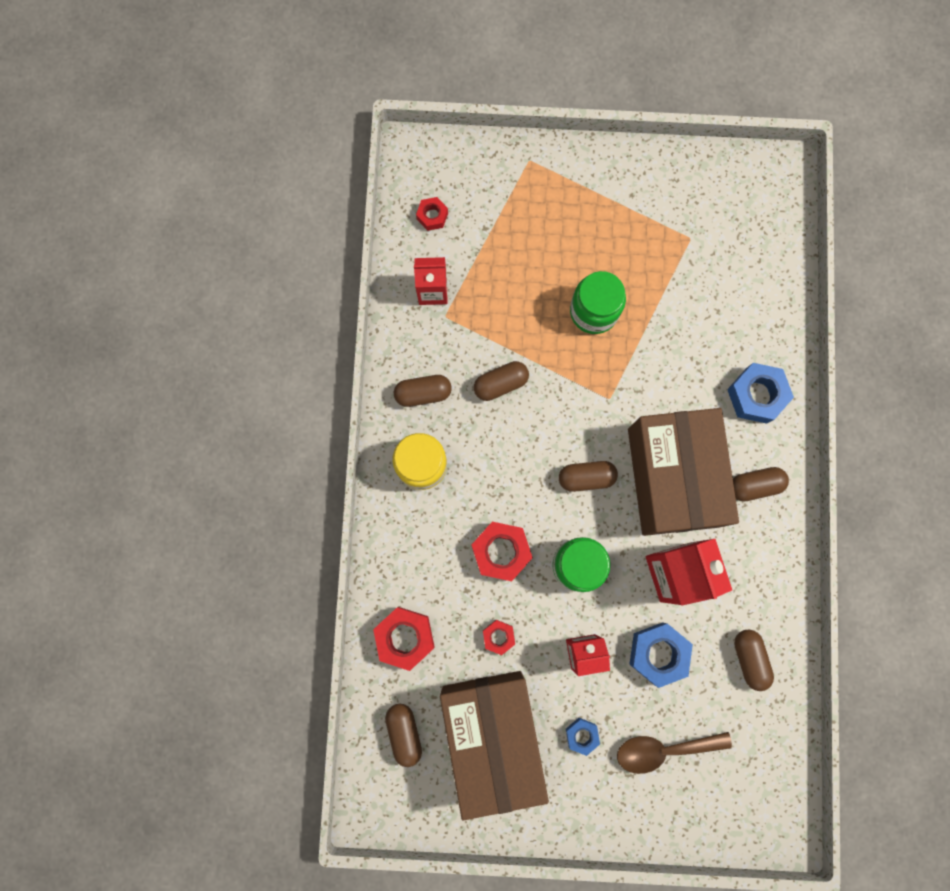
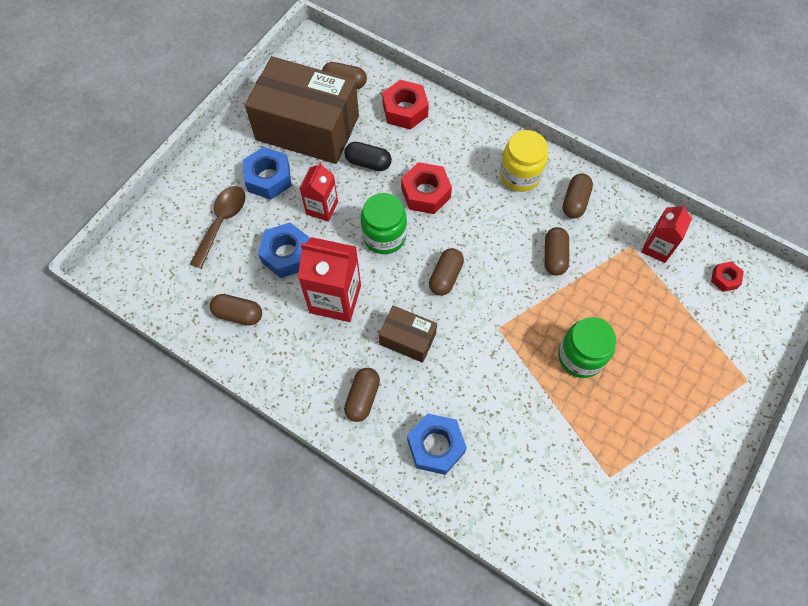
camera: 120 degrees right, 15 degrees down
red nut [483,620,515,655] -> black capsule [344,142,392,171]
blue nut [566,718,600,756] -> blue nut [243,147,292,200], size x1.80
brown box [628,408,739,536] -> brown box [379,305,437,363], size x0.47

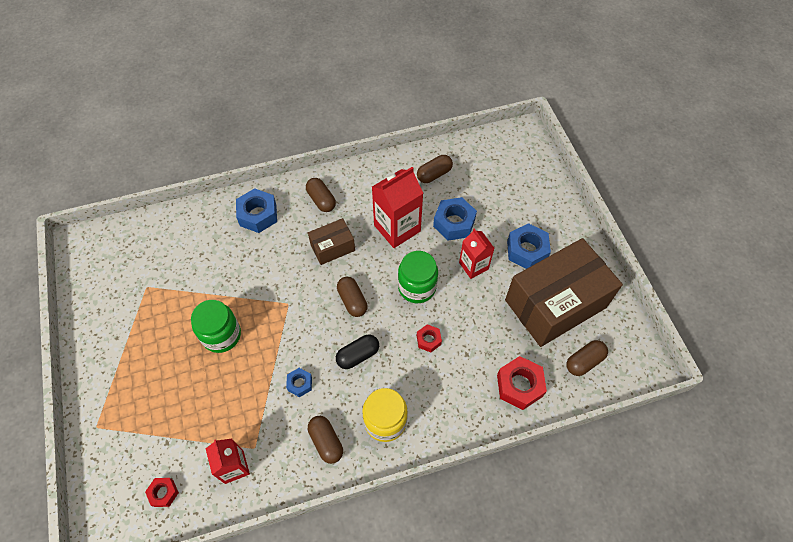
camera: 130 degrees right, 5 degrees down
brown spoon [190,186,246,269] -> none
black capsule [344,142,392,171] -> black capsule moved to [336,335,379,369]
red nut [401,162,452,214] -> red nut [417,324,442,352], size x0.56
brown capsule [544,227,569,276] -> blue nut [286,368,312,397]

